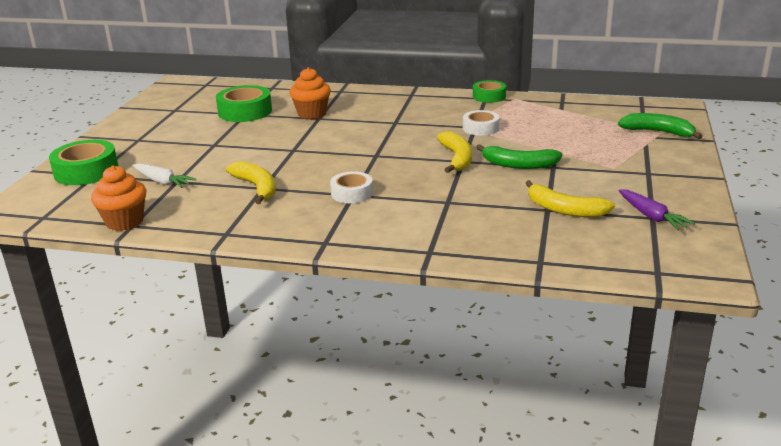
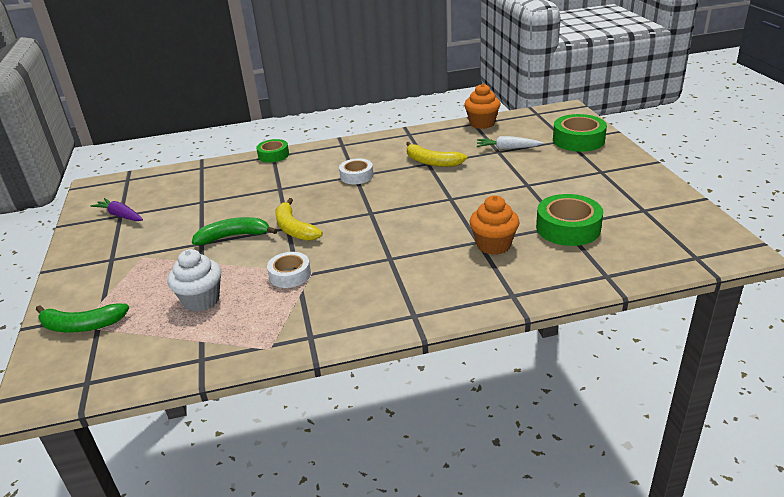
camera: 155 degrees right, 5 degrees up
green tape [473,80,506,103] -> green tape moved to [256,139,289,163]
yellow banana [526,180,615,217] -> none
none -> white cupcake [167,249,221,312]

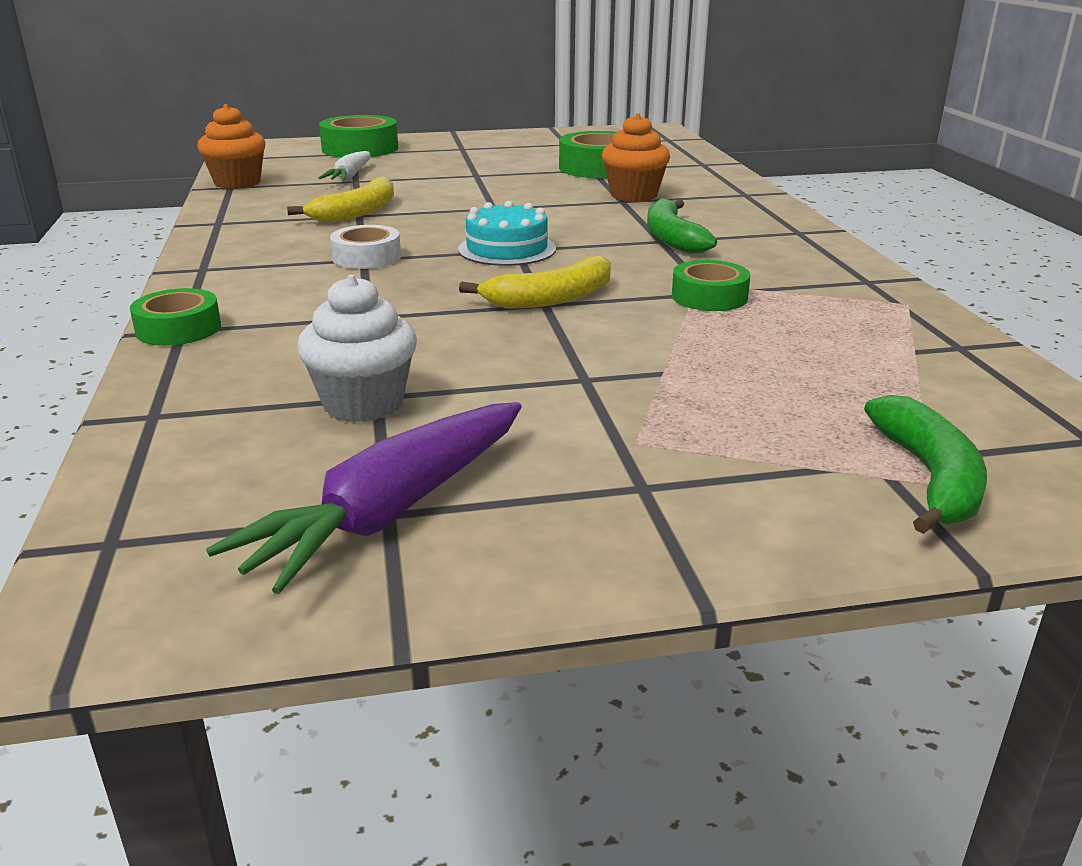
camera: 90 degrees left, 5 degrees down
purple carrot [91,198,143,221] -> purple carrot [206,402,522,594], size x1.63
white cupcake [167,249,221,312] -> white cupcake moved to [297,275,417,422]
green banana [192,217,277,245] -> green banana moved to [647,198,717,254]
white tape [267,252,311,288] -> green tape [672,260,750,311]
none -> turquoise cake [458,201,556,266]

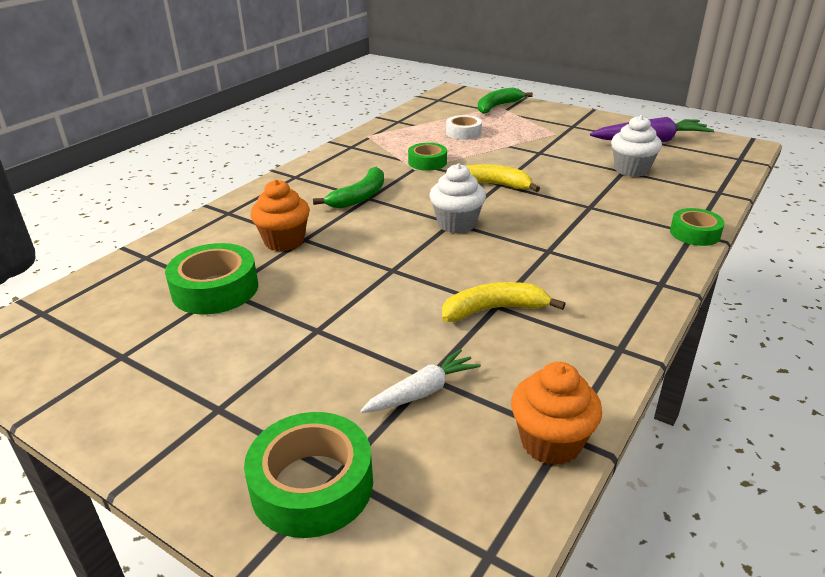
camera: 135 degrees left, 5 degrees up
white tape [330,225,401,269] -> white tape moved to [446,115,482,140]
turquoise cake [458,201,556,266] -> white cupcake [430,163,486,233]

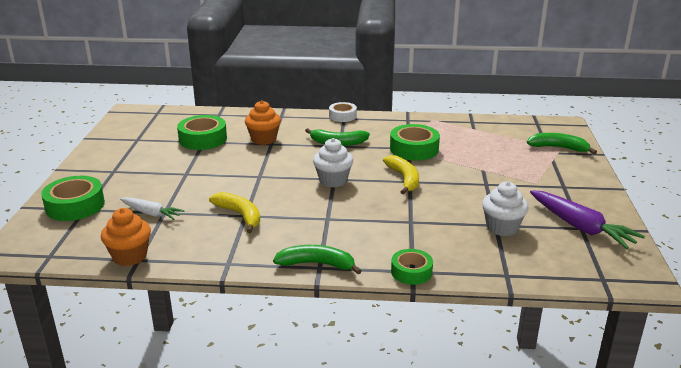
camera: 60 degrees right, 5 degrees down
green tape [408,143,447,171] -> green tape [390,124,440,160], size x1.59
white tape [446,115,482,140] -> white tape moved to [329,102,357,122]
none -> green banana [273,245,362,274]

